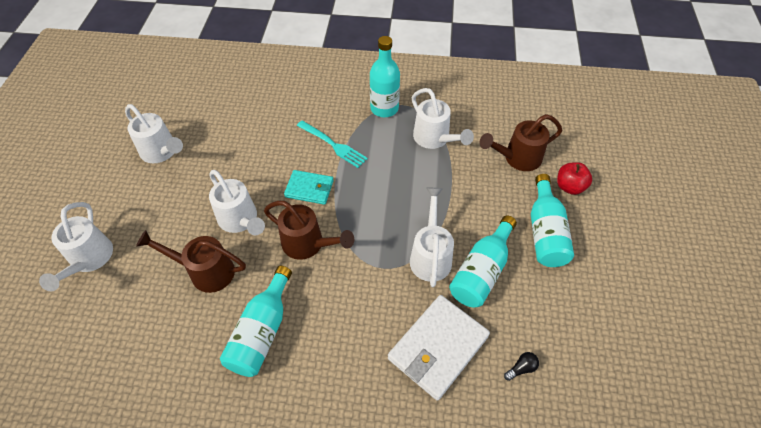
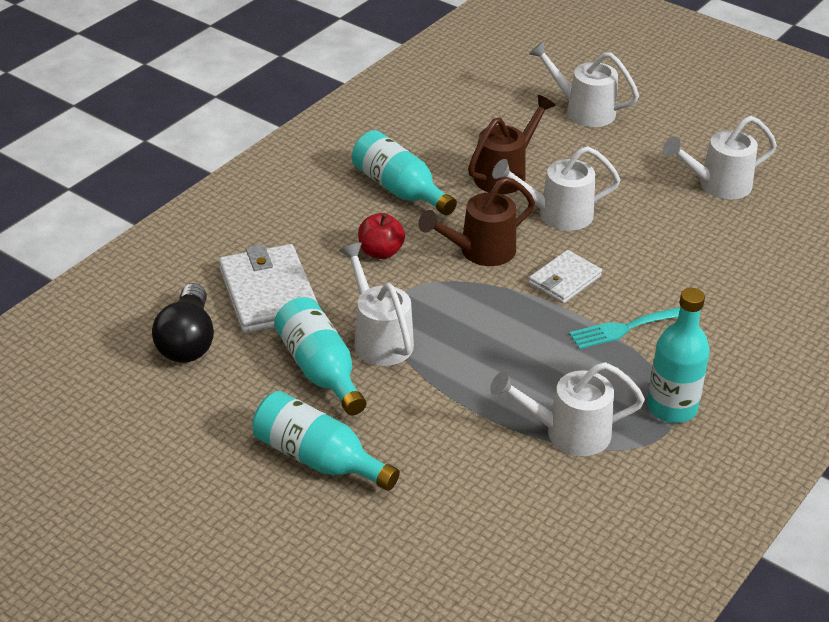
camera: 120 degrees right, 15 degrees down
turquoise wallet [284,170,334,205] -> white wallet [529,250,602,304]
white watering can [410,188,454,287] -> white watering can turned 150 degrees counterclockwise [339,243,414,366]
brown watering can [480,114,562,171] -> none
black light bulb [504,352,539,381] -> black light bulb [152,283,214,363], size x2.43
red apple [557,162,592,195] -> red apple moved to [358,213,405,259]

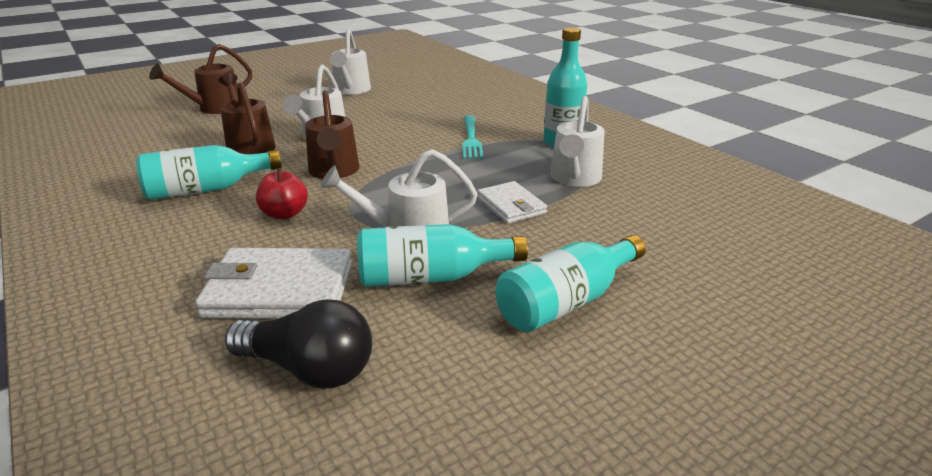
camera: 70 degrees left, 10 degrees down
white watering can [529,41,639,127] -> brown watering can [149,44,252,114]
white wallet [529,250,602,304] -> white wallet moved to [477,181,547,224]

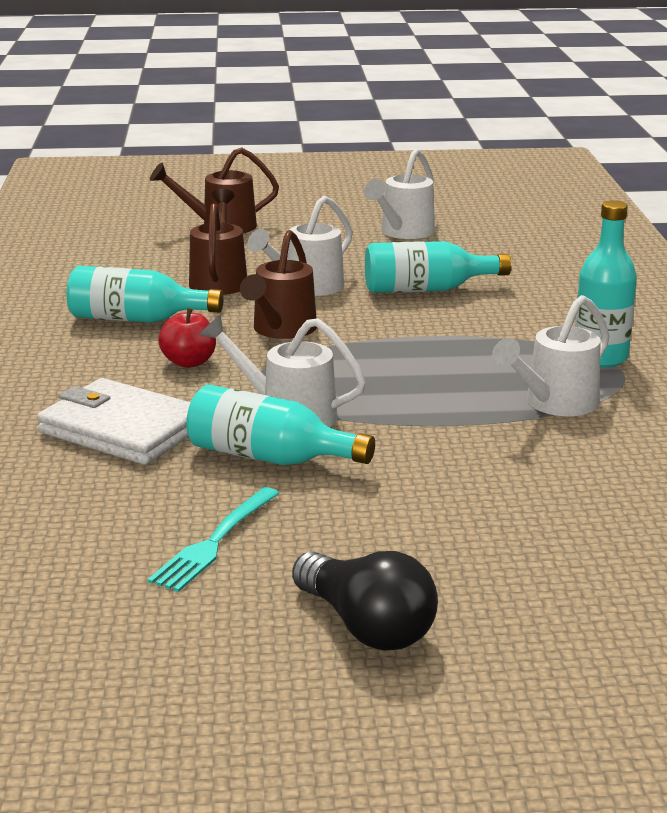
camera: 30 degrees right, 5 degrees down
black light bulb [225,299,372,389] -> black light bulb moved to [292,551,438,651]
turquoise fork [462,115,483,159] -> turquoise fork moved to [148,487,280,592]
white wallet [477,181,547,224] -> none
turquoise bottle [496,235,646,332] -> turquoise bottle moved to [365,241,511,293]

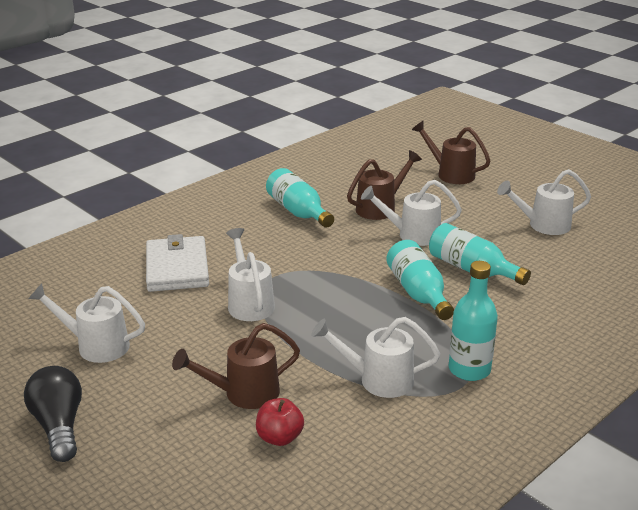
camera: 50 degrees right, 5 degrees up
turquoise fork [148,487,280,592] -> white watering can [28,283,145,363]
red apple [158,308,216,368] -> red apple moved to [256,398,304,446]
turquoise bottle [186,384,375,465] -> turquoise bottle moved to [386,240,454,320]
brown watering can [240,230,317,339] -> brown watering can moved to [172,323,300,409]
black light bulb [292,551,438,651] -> black light bulb turned 150 degrees clockwise [24,366,82,462]

